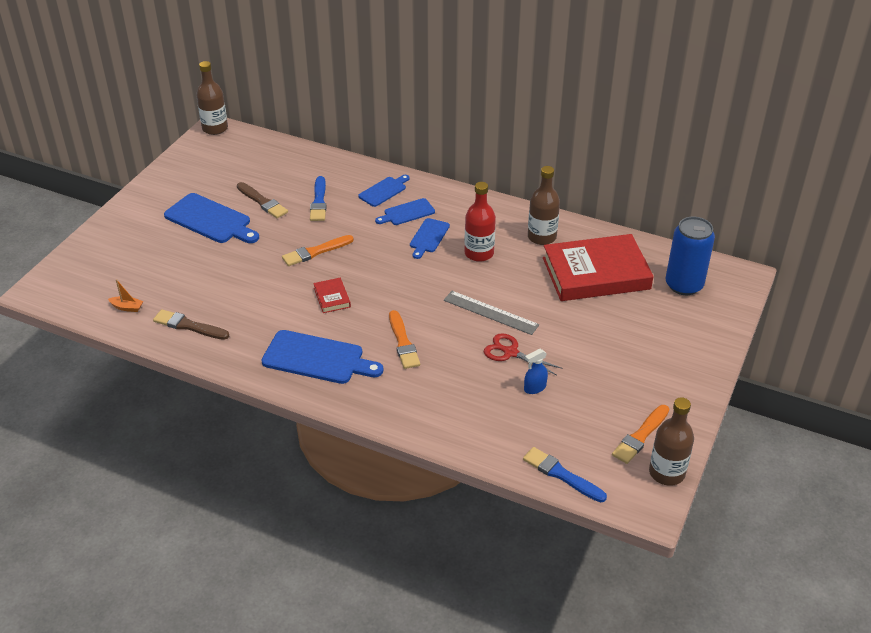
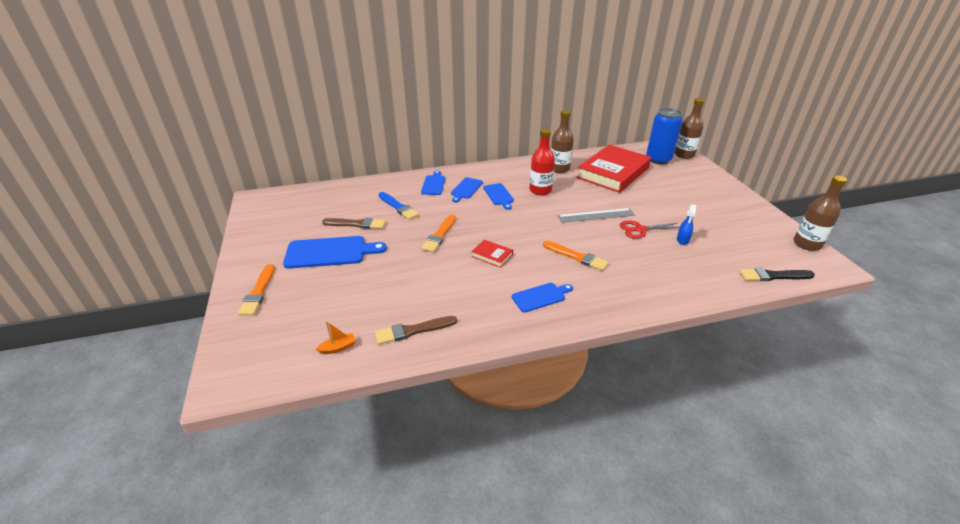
camera: 40 degrees left, 5 degrees down
brown bottle [196,61,228,135] -> brown bottle moved to [675,98,704,159]
blue cutting board [261,330,384,384] -> blue cutting board [512,283,573,312], size x0.58
blue brush [523,447,607,502] -> black brush [739,268,815,281]
orange brush [612,405,669,464] -> orange brush moved to [238,264,275,315]

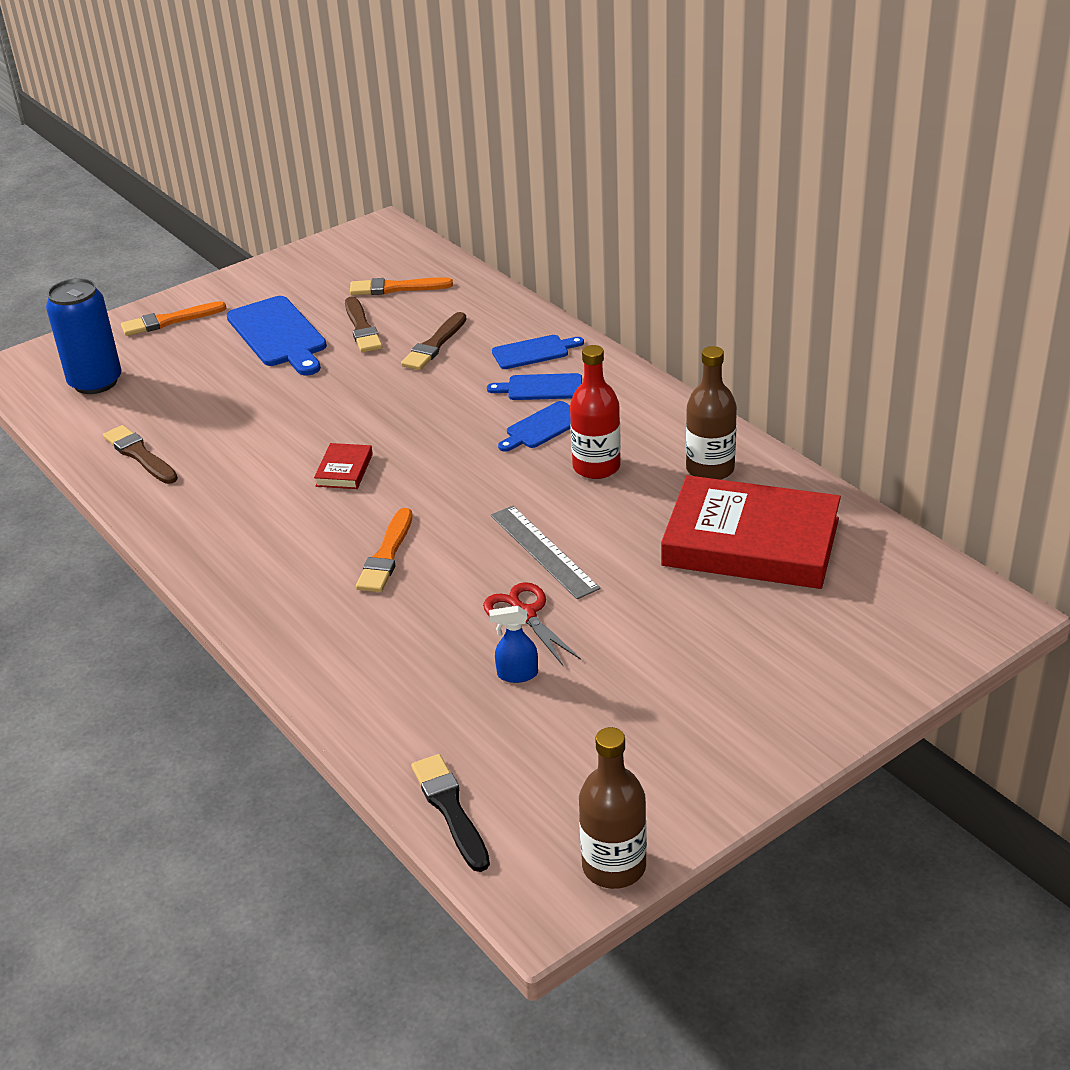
camera: 70 degrees right, 0 degrees up
orange boat [316,321,356,354] -> none
blue brush [378,192,419,220] -> brown brush [401,312,466,370]
orange brush [421,215,456,252] -> orange brush moved to [350,277,453,295]
blue cutting board [512,283,573,312] -> none
blue can [646,108,683,165] -> blue can moved to [46,278,122,394]
brown bottle [675,98,704,159] -> none

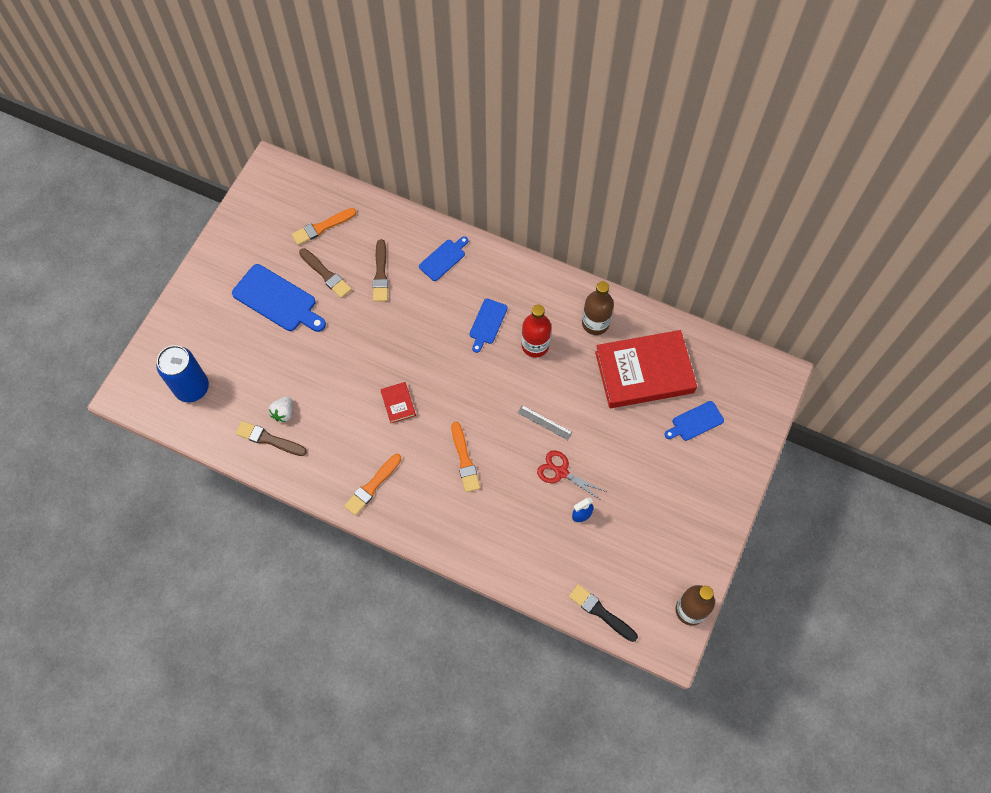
camera: 30 degrees left, 30 degrees up
orange brush [121,301,226,336] -> orange brush moved to [344,454,401,515]
blue cutting board [487,373,582,400] -> blue cutting board moved to [665,401,724,441]
grey ruler [491,506,600,599] -> grey ruler [517,405,573,440], size x0.63
none -> white strawberry [269,396,292,422]

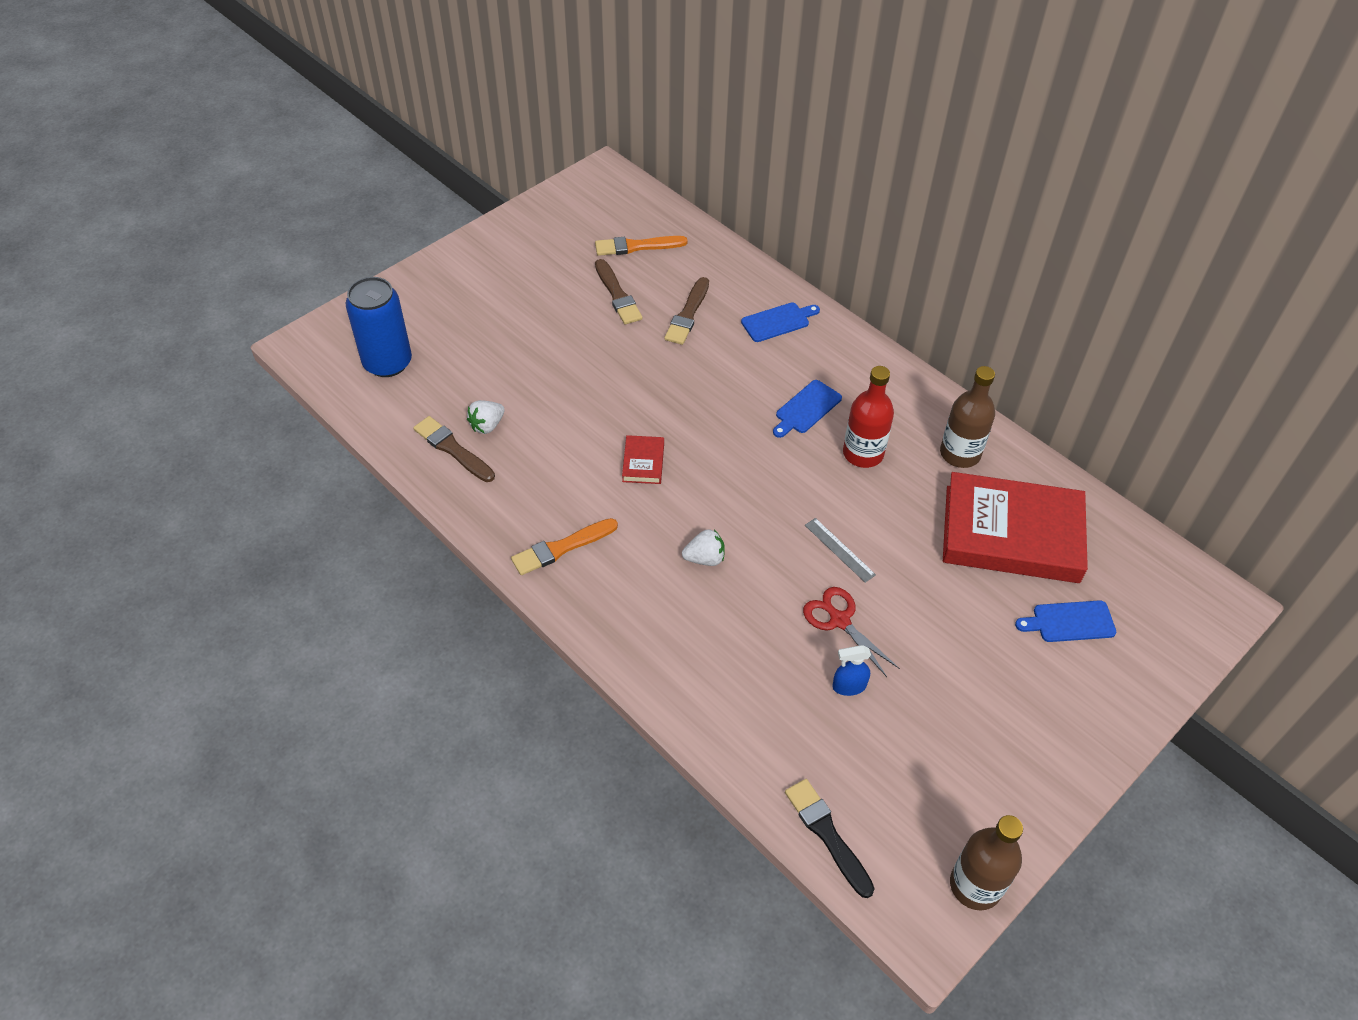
camera: 20 degrees right, 15 degrees down
blue cutting board [232,264,326,332] -> none
orange brush [451,422,480,492] -> white strawberry [682,529,725,566]

